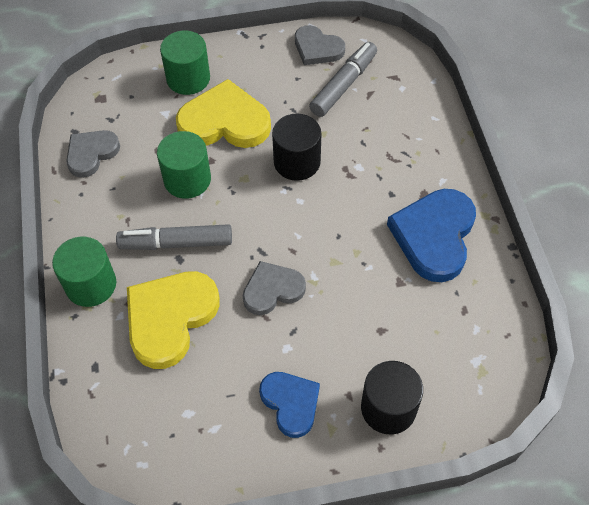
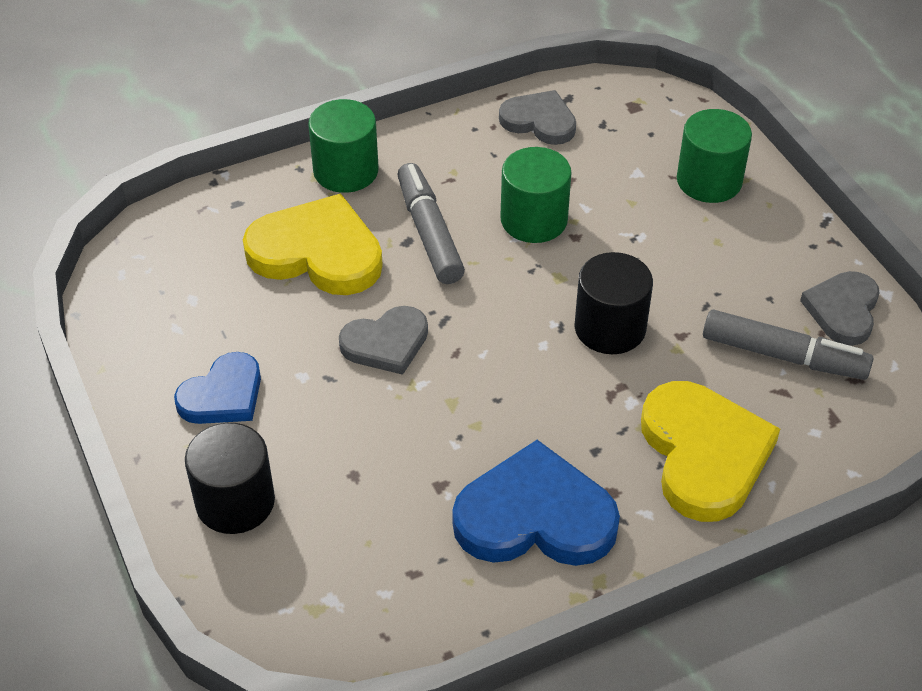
camera: 75 degrees right, 10 degrees down
yellow heart [176,79,271,148] -> yellow heart moved to [641,381,780,522]
grey heart [243,261,306,315] -> grey heart turned 105 degrees clockwise [339,306,428,375]

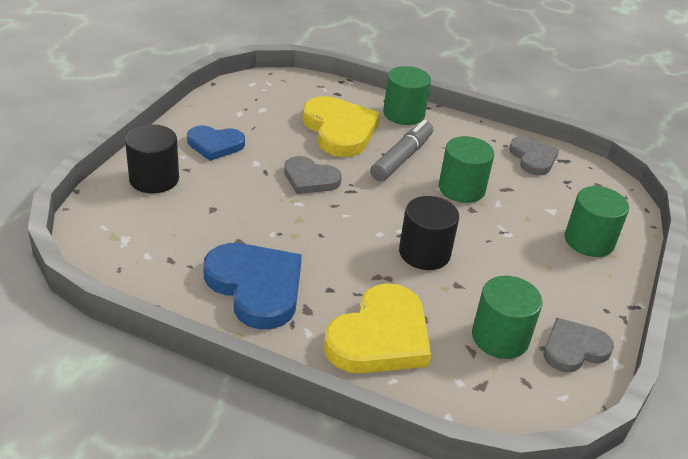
camera: 45 degrees right, 10 degrees down
grey marker [703,309,873,380] -> green cylinder [472,276,543,359]

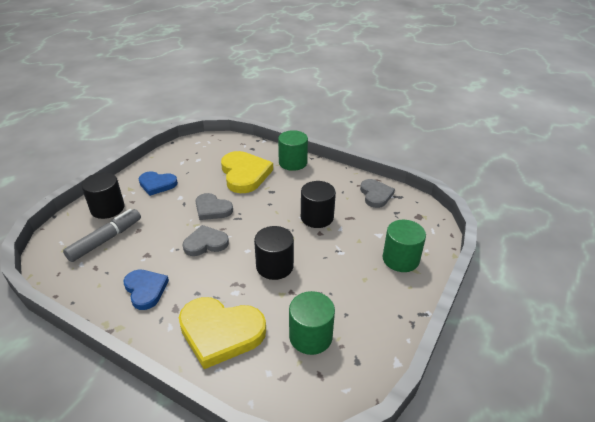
camera: 10 degrees right, 0 degrees up
blue heart [203,243,302,329] -> blue heart [123,270,169,310], size x0.61
yellow heart [324,283,431,374] -> yellow heart turned 60 degrees clockwise [179,297,266,369]
grey marker [370,120,433,182] -> grey marker moved to [63,209,141,262]
green cylinder [439,136,494,203] -> black cylinder [301,181,336,228]
grey heart [544,318,614,372] -> grey heart moved to [183,225,229,256]

